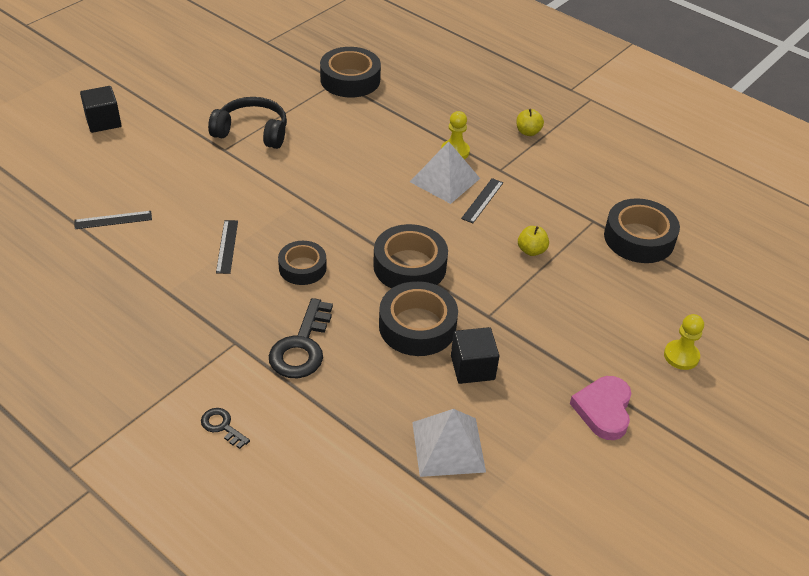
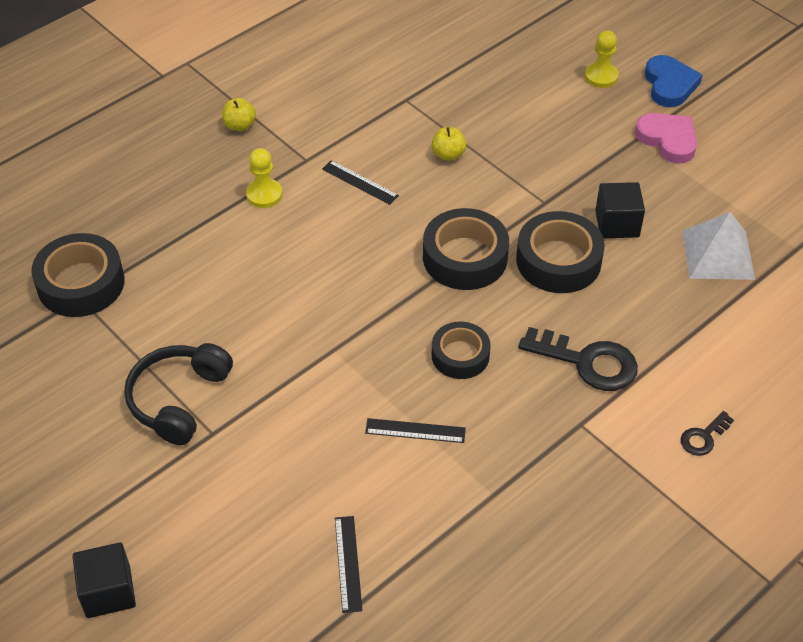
camera: 80 degrees left, 5 degrees up
white pyramid [410,141,480,204] -> none
pink heart [570,376,632,440] -> pink heart turned 150 degrees counterclockwise [635,113,697,164]
black tape [604,198,680,263] -> none
none -> blue heart [645,55,702,107]

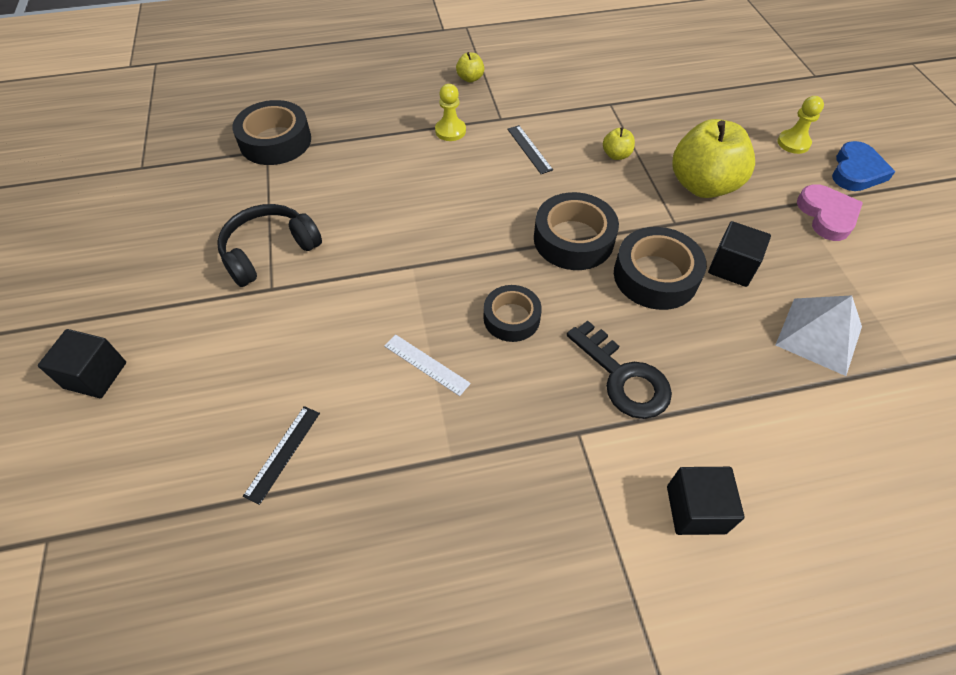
camera: 30 degrees right, 5 degrees up
black ruler [365,418,466,443] -> white ruler [384,334,471,396]
black key [681,411,734,456] -> black cube [667,467,744,535]
none -> yellow apple [672,119,755,198]

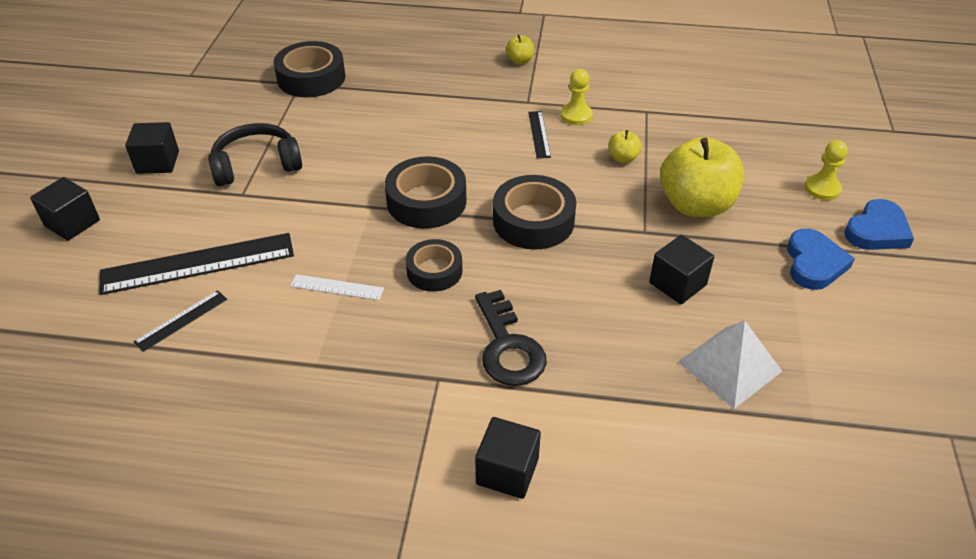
camera: 20 degrees right, 10 degrees down
white ruler [384,334,471,396] -> white ruler turned 45 degrees counterclockwise [290,274,384,300]
yellow pawn [435,84,466,141] -> yellow pawn moved to [561,69,593,125]
black tape [614,227,707,310] -> black tape moved to [385,156,467,229]
pink heart [797,184,863,241] -> blue heart [787,229,855,290]
none -> black ruler [99,233,294,295]
none -> black cube [125,122,179,174]

